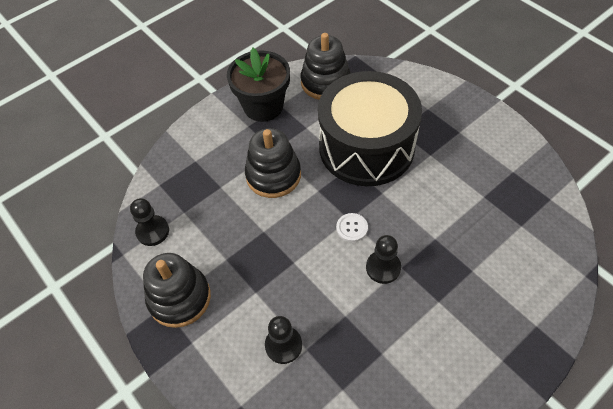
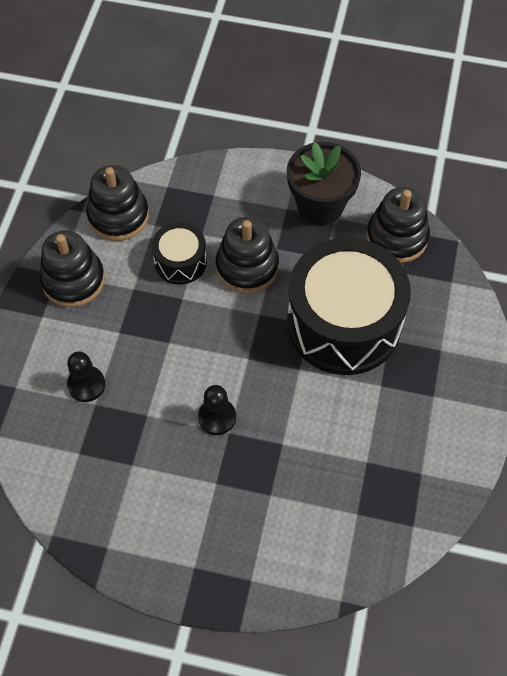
camera: 50 degrees right, 5 degrees up
black pawn [130,198,169,246] -> black stacking toy [86,165,149,241]
white button [336,213,368,242] -> none
none -> black drum [152,222,207,285]

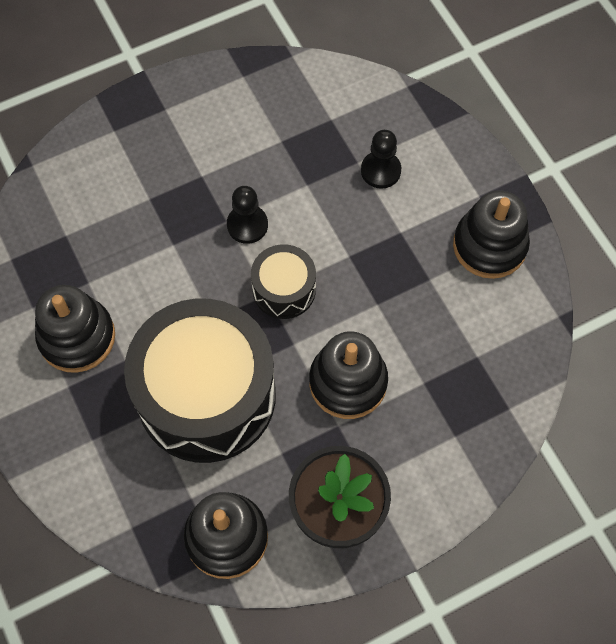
camera: 140 degrees right, 5 degrees up
black stacking toy [86,165,149,241] -> black stacking toy moved to [35,285,115,373]
black drum [152,222,207,285] -> black drum moved to [251,244,316,319]

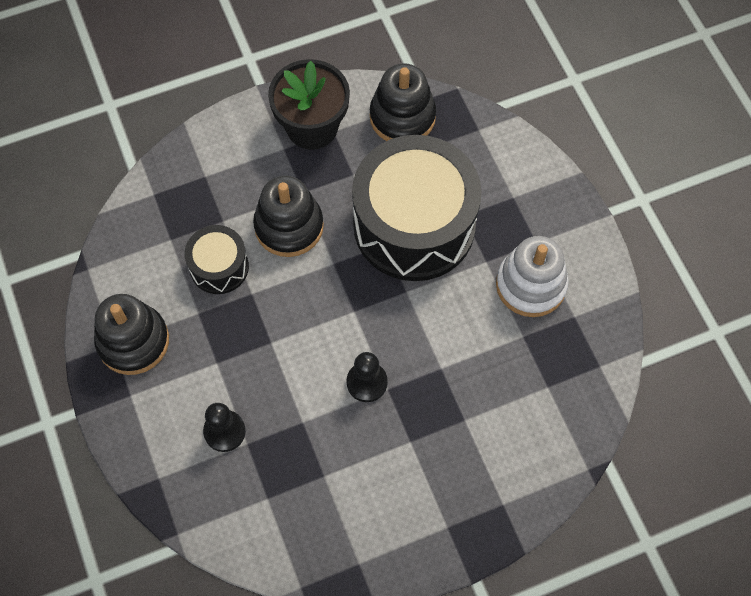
camera: 175 degrees left, 0 degrees up
black stacking toy [35,285,115,373] -> white stacking toy [496,236,569,317]
black drum [251,244,316,319] -> black drum moved to [184,225,249,294]

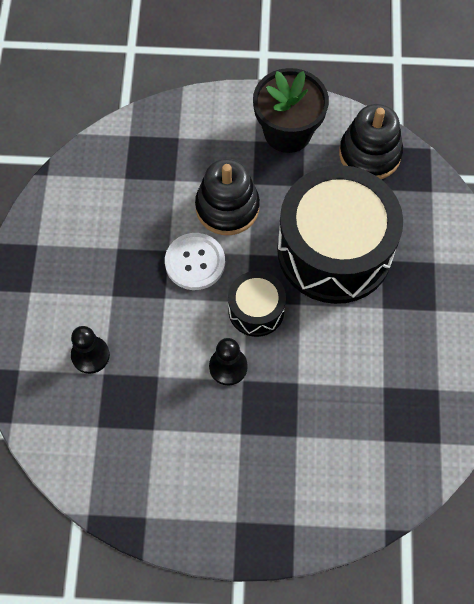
camera: 25 degrees right, 0 degrees up
black stacking toy [94,294,169,375] -> none
black drum [184,225,249,294] -> black drum moved to [228,271,286,337]
white stacking toy [496,236,569,317] -> none
none -> white button [165,233,225,290]

